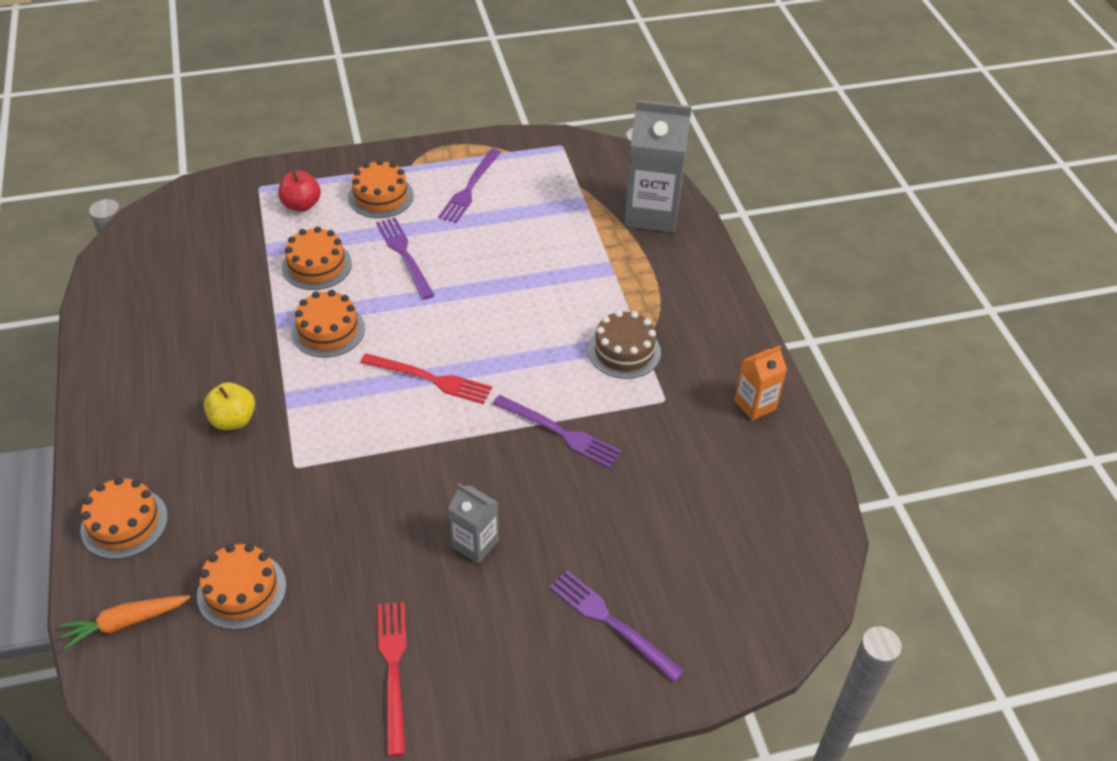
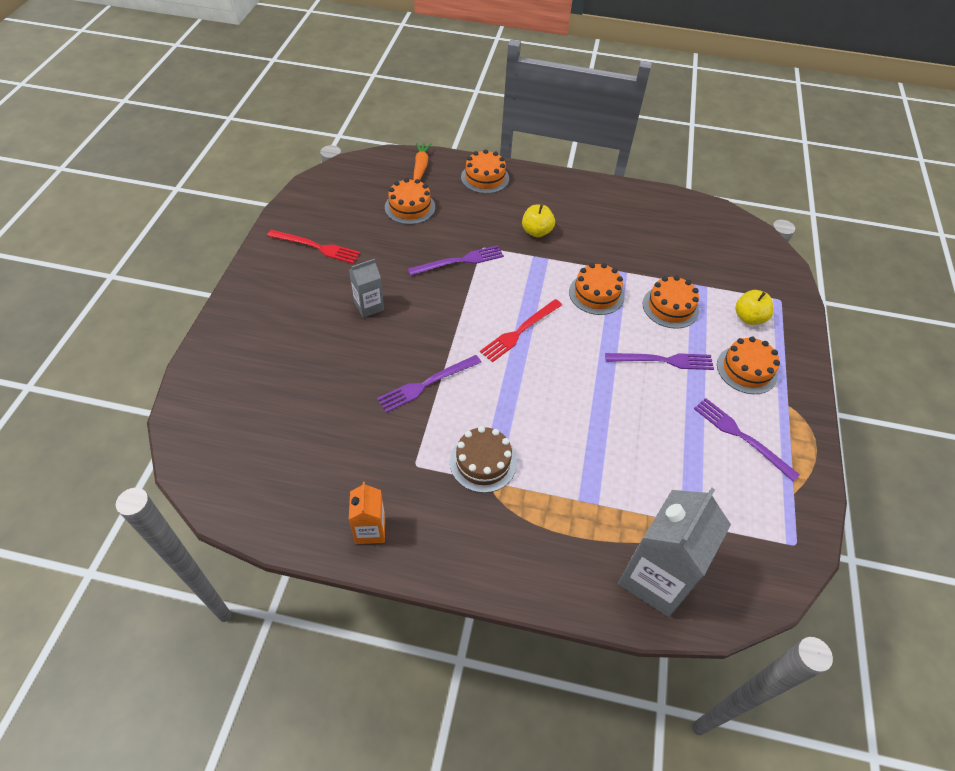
camera: 115 degrees right, 5 degrees up
red apple [278,171,321,212] -> yellow apple [735,290,774,325]
purple fork [550,570,684,682] -> purple fork moved to [408,245,504,276]

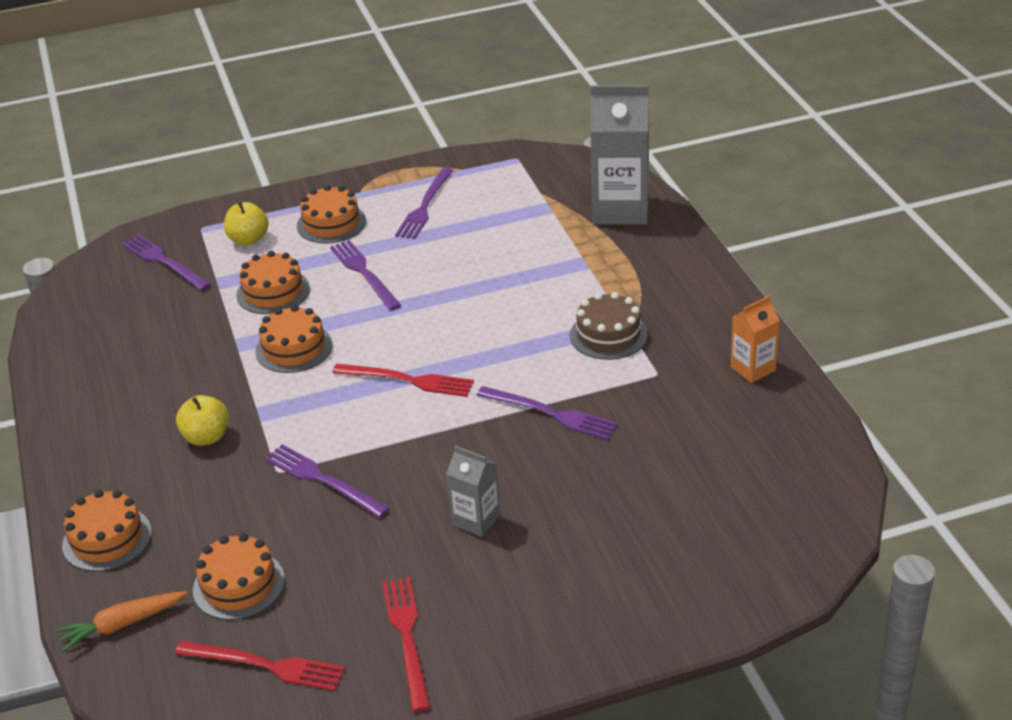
camera: 115 degrees left, 15 degrees down
none -> purple fork [122,235,211,291]
none -> red fork [175,641,345,691]

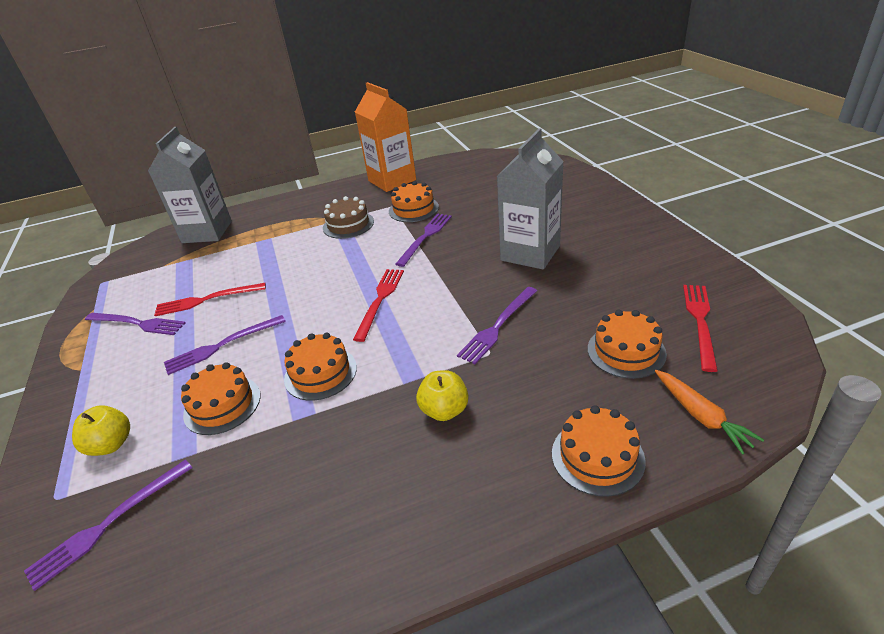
camera: 90 degrees left, 0 degrees up
orange cake [297,185,366,244] -> orange cake moved to [389,181,439,222]
red fork [382,577,431,712] -> red fork moved to [154,283,266,316]
grey carton [446,446,500,537] -> grey carton [496,128,564,270], size x1.92
orange carton [730,296,780,383] -> orange carton [355,82,416,192], size x1.92

